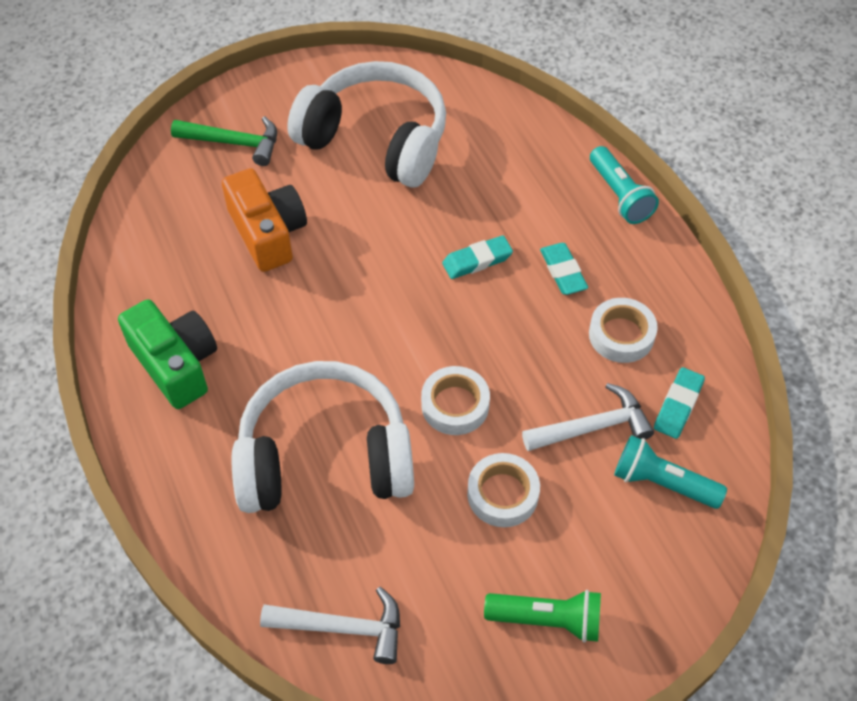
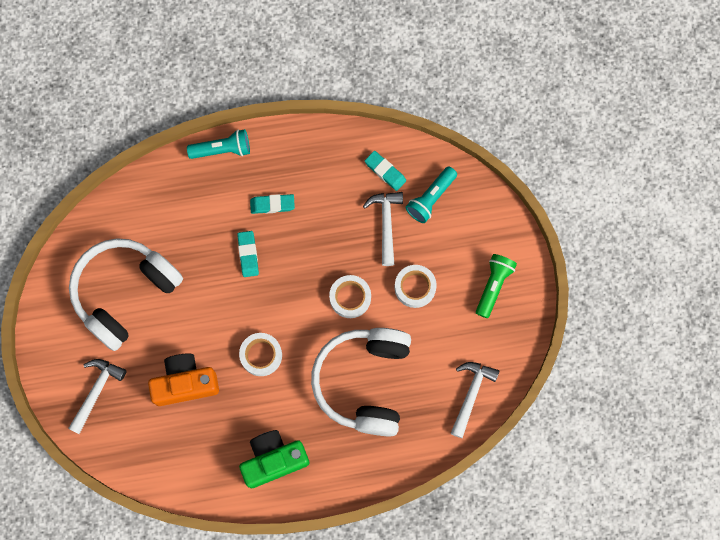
camera: 75 degrees left, 20 degrees up
green hammer [171,116,277,166] -> white hammer [68,359,127,434]
white tape [589,298,658,363] -> white tape moved to [239,333,282,376]

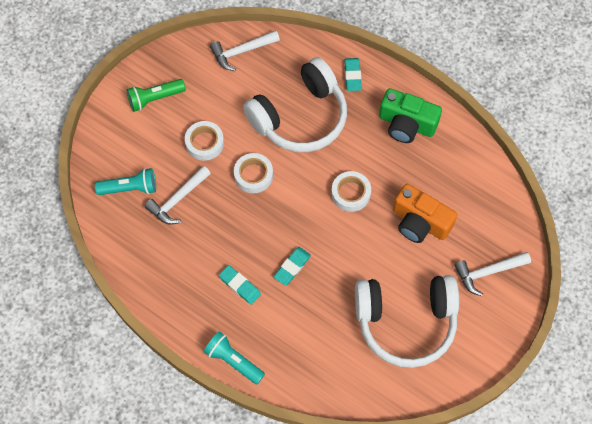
camera: 135 degrees left, 10 degrees down
turquoise eraser [365,151,406,191] -> turquoise eraser moved to [344,58,362,91]

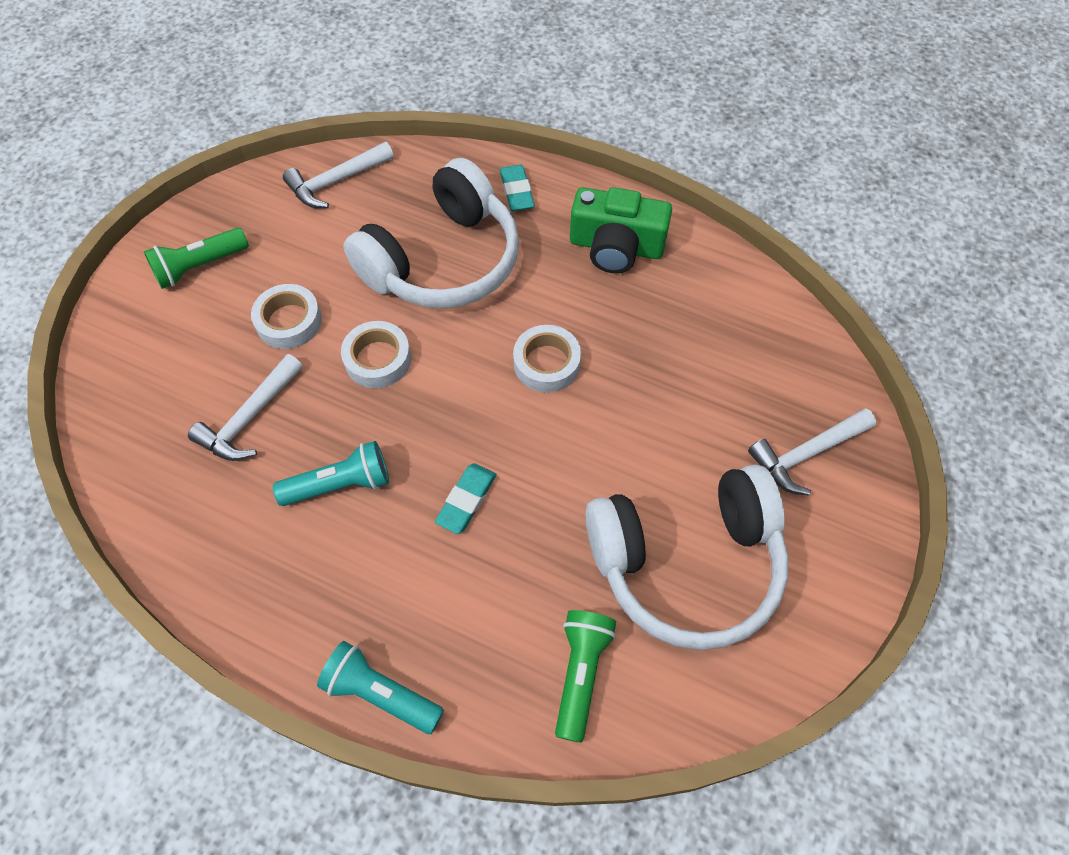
camera: 10 degrees left, 5 degrees down
turquoise flashlight [95,168,156,195] -> turquoise flashlight moved to [273,441,389,506]
turquoise eraser [219,265,261,305] -> none
orange camera [393,184,457,243] -> none
none -> green flashlight [555,610,616,743]

